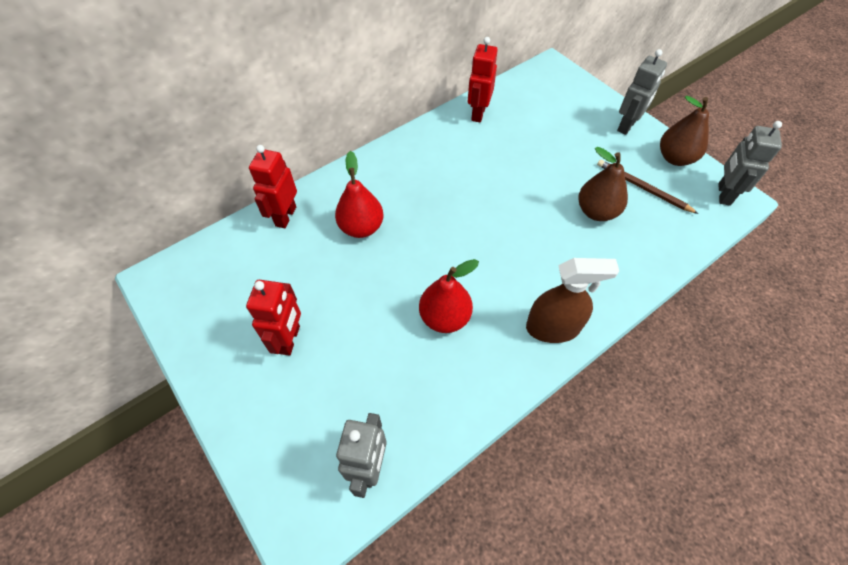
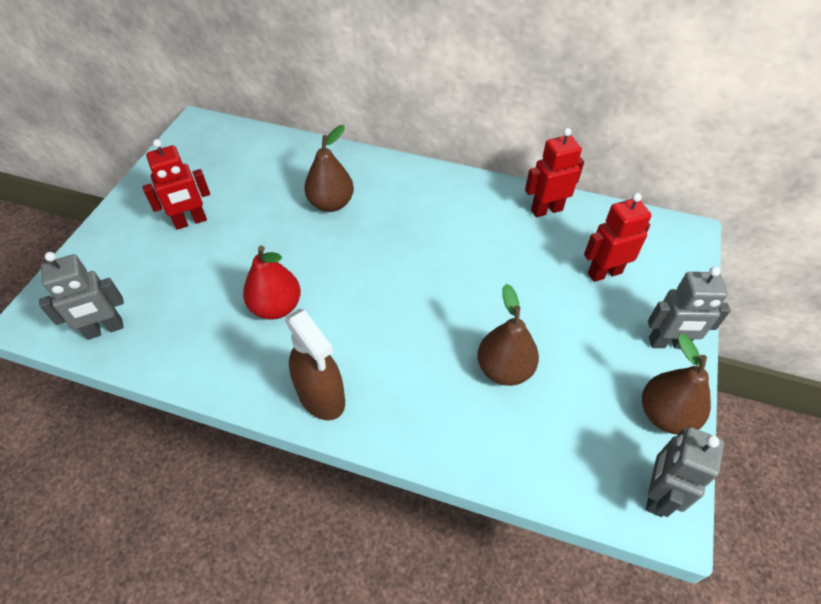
camera: 55 degrees right, 5 degrees down
red robot [249,145,297,228] -> red robot moved to [584,193,651,282]
red pear [335,151,384,238] -> brown pear [304,125,354,212]
brown pencil [597,160,699,214] -> none
grey robot [718,121,782,206] -> grey robot turned 45 degrees counterclockwise [646,427,724,517]

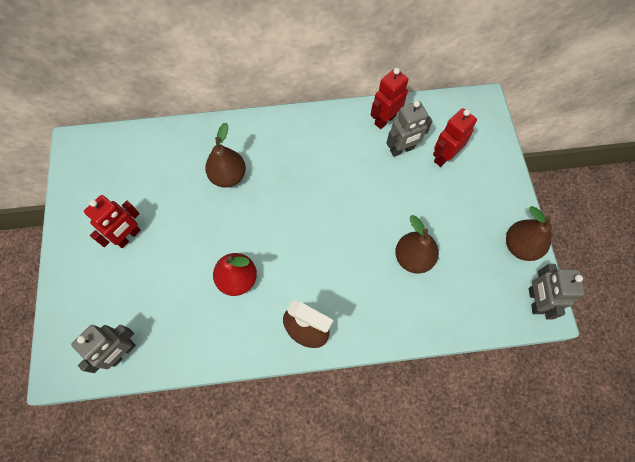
camera: 25 degrees left, 15 degrees up
grey robot [648,267,730,349] -> grey robot moved to [386,101,432,157]

